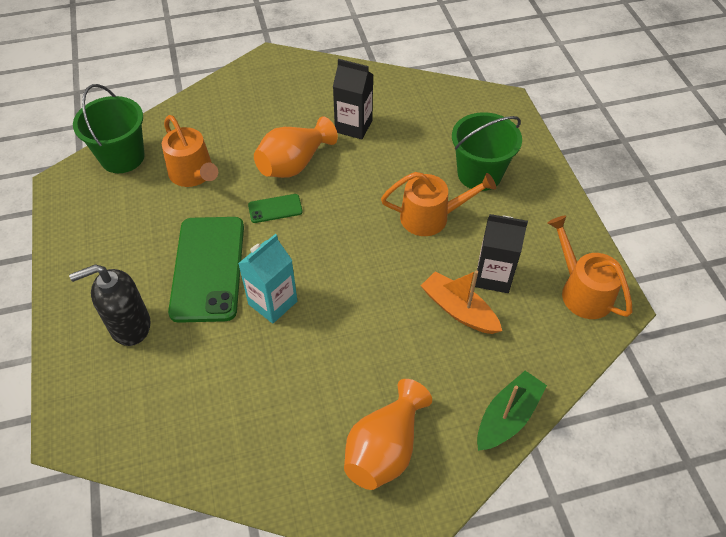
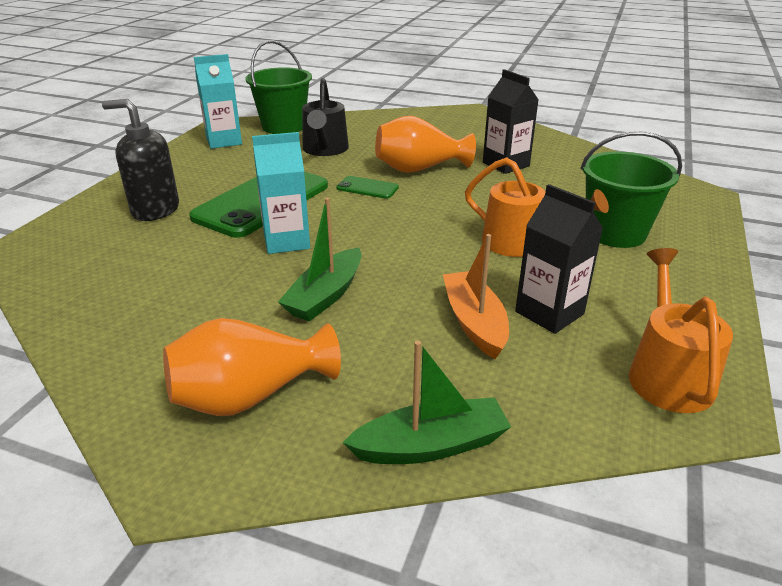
camera: 35 degrees right, 20 degrees down
orange watering can [162,115,218,187] -> black watering can [302,78,349,156]
none -> turquoise carton [194,54,242,149]
none -> green boat [278,198,362,321]

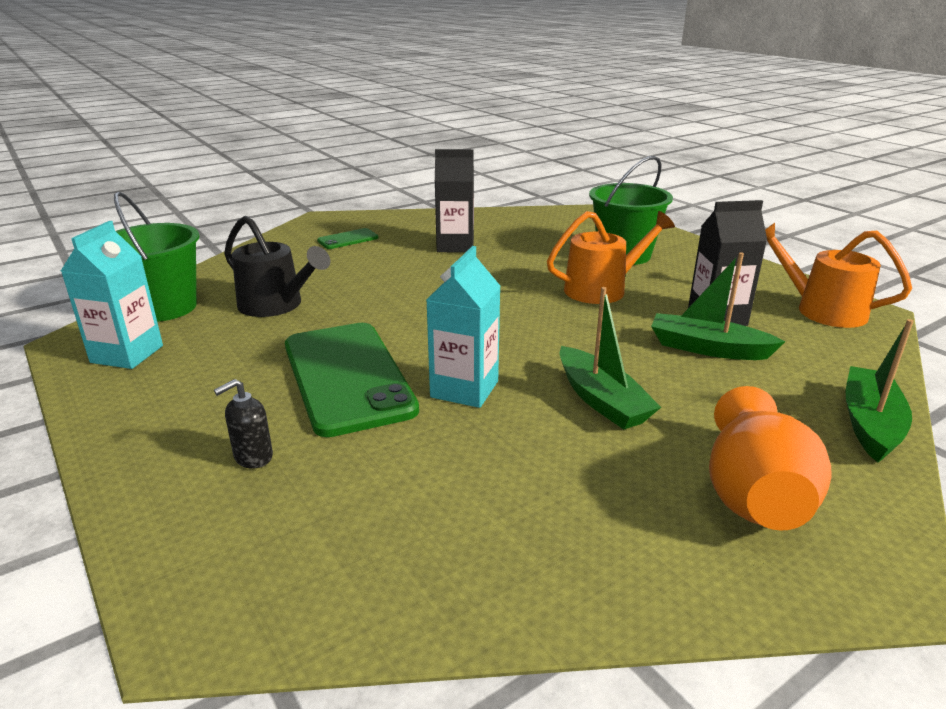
camera: 55 degrees left, 5 degrees down
black soap dispenser [102,99,179,221] -> black soap dispenser [214,379,273,469], size x0.52
green phone [336,176,399,199] -> green phone moved to [317,228,378,249]
orange vase [375,116,476,173] -> none
orange boat [443,234,509,359] -> green boat [651,252,785,360]

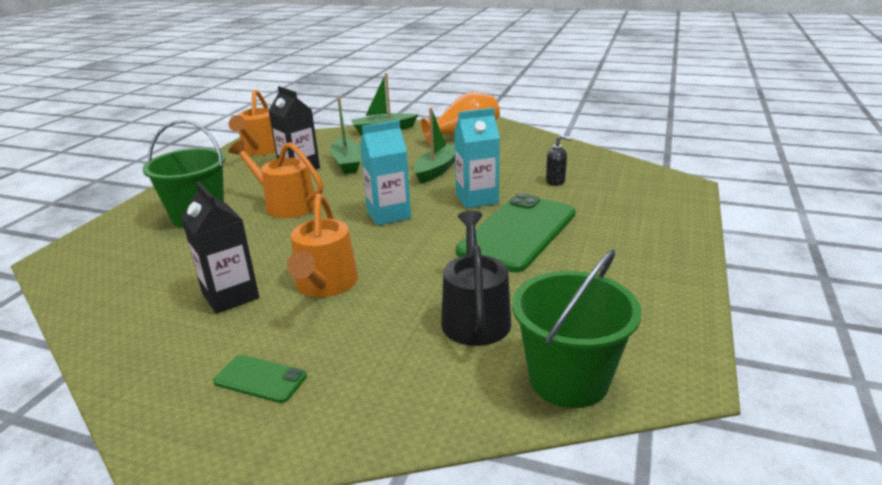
camera: 125 degrees left, 0 degrees up
turquoise carton [61,221,163,369] -> turquoise carton moved to [360,120,411,226]
black soap dispenser [214,379,273,469] -> black soap dispenser moved to [546,135,572,186]
none -> orange watering can [287,194,358,297]

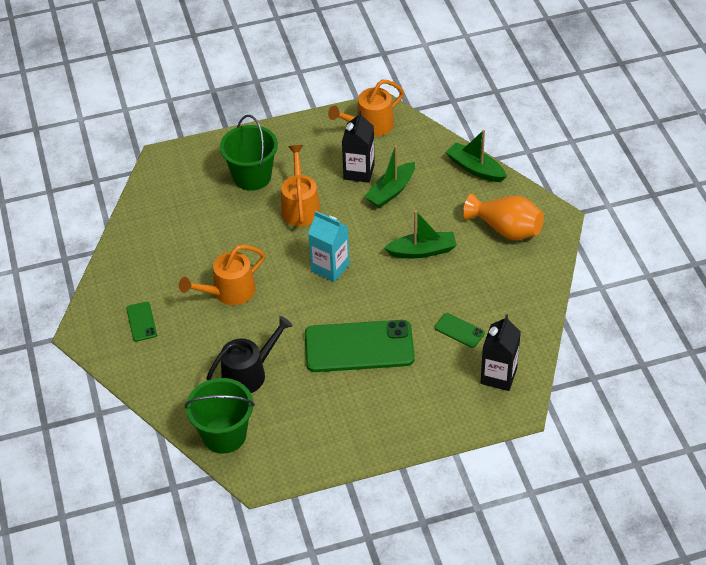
camera: 55 degrees right, 20 degrees up
black carton [181,181,259,314] -> black carton moved to [480,314,521,391]
turquoise carton [454,108,500,208] -> none
black soap dispenser [546,135,572,186] -> green phone [435,313,485,348]

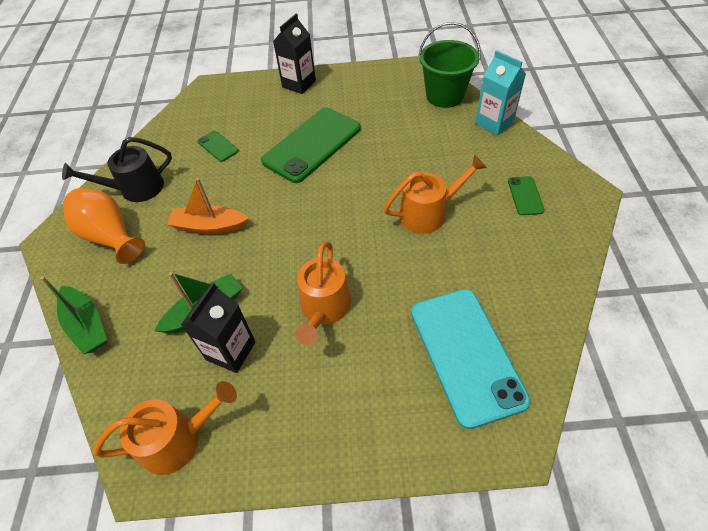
camera: 165 degrees left, 5 degrees up
black watering can [206,316,293,393] -> black watering can moved to [62,137,172,202]
green bucket [220,115,278,191] -> none
green phone [305,320,415,372] -> green phone turned 60 degrees counterclockwise [261,108,361,183]
turquoise carton [308,211,349,282] -> turquoise carton moved to [475,50,526,135]
green boat [384,210,457,258] -> orange boat [167,178,249,234]
black carton [480,314,521,391] -> black carton moved to [273,14,316,94]
none -> turquoise phone [411,289,531,429]

